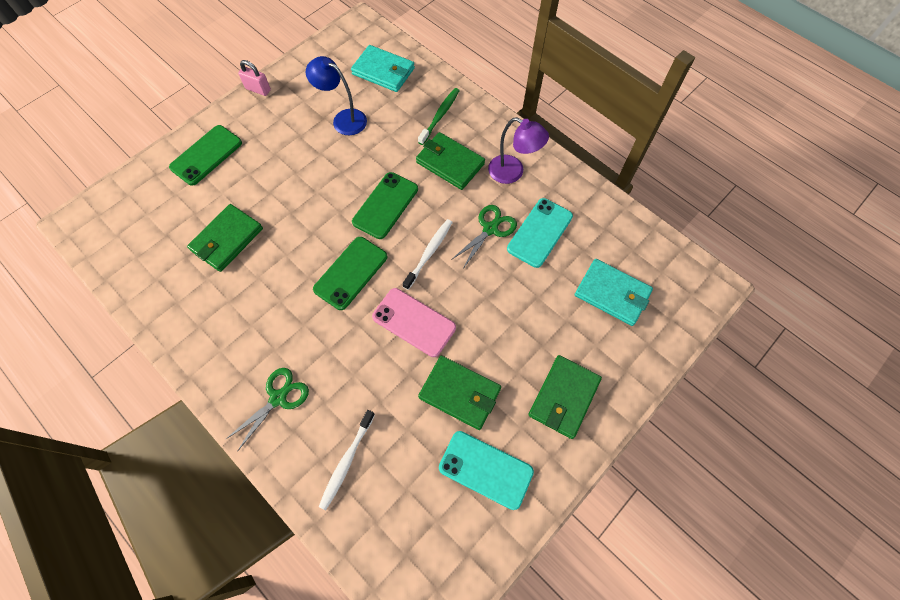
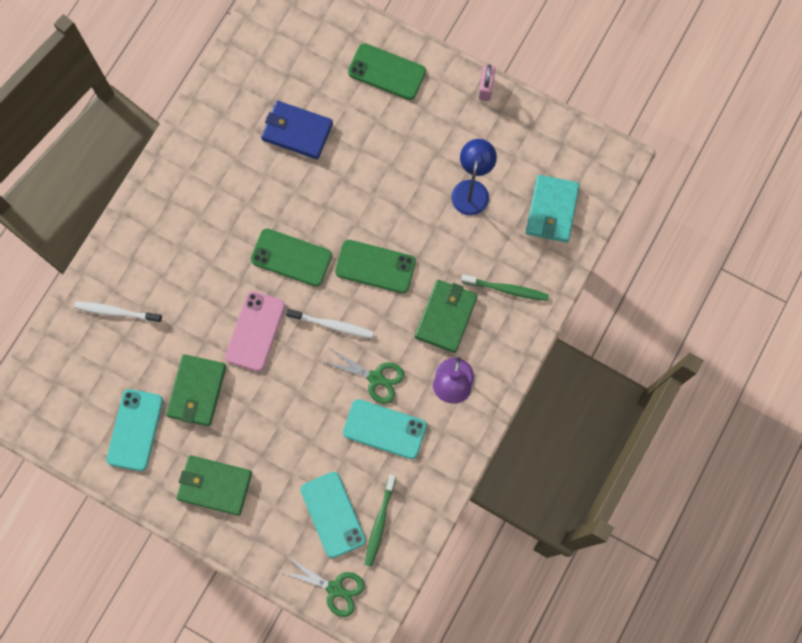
camera: 75 degrees right, 10 degrees up
green wallet [187,204,263,272] -> blue wallet [261,101,333,159]
green scissors [225,368,309,452] -> green scissors moved to [280,557,365,617]
turquoise wallet [575,259,653,326] -> turquoise phone [301,472,366,558]
none -> green toothbrush [365,474,396,567]

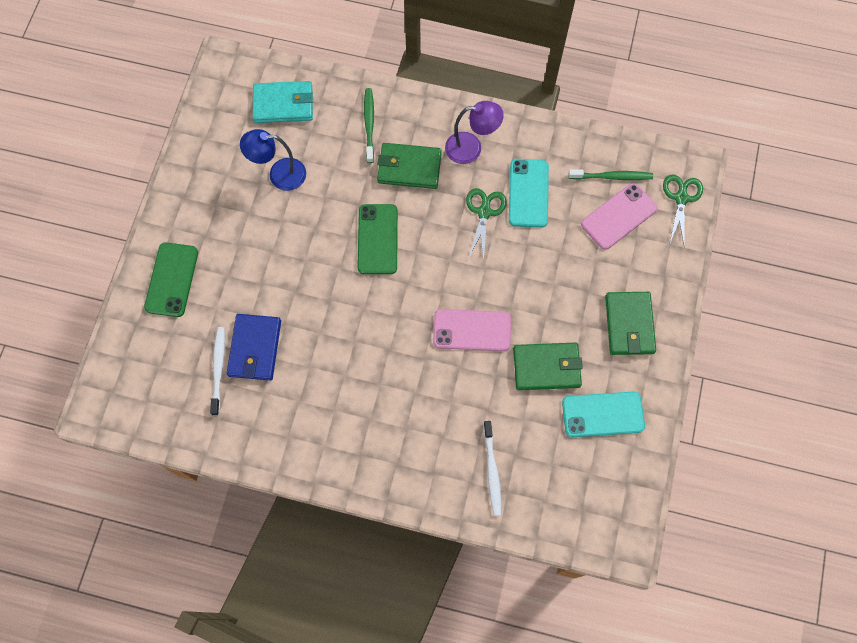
camera: 105 degrees left, 5 degrees down
green phone [251,228,332,287] -> none
white toothbrush [286,309,374,338] -> white toothbrush moved to [210,327,225,415]
turquoise phone [301,472,366,558] -> pink phone [581,183,657,250]
pink padlock [478,65,495,101] -> none

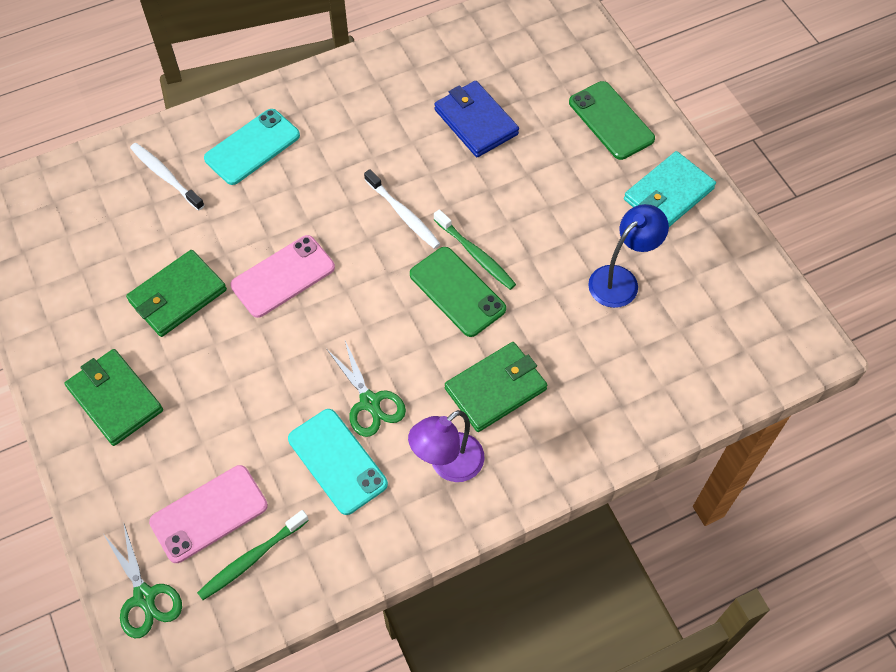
camera: 140 degrees right, 10 degrees down
white toothbrush [210,327,225,415] -> white toothbrush moved to [364,169,440,249]
turquoise wallet [253,81,313,123] -> turquoise wallet moved to [624,151,716,227]
green toothbrush [364,88,374,163] -> green toothbrush moved to [434,209,516,290]
turquoise phone [562,391,645,437] -> turquoise phone moved to [204,109,300,185]
pink phone [581,183,657,250] -> pink phone turned 45 degrees clockwise [149,465,268,563]

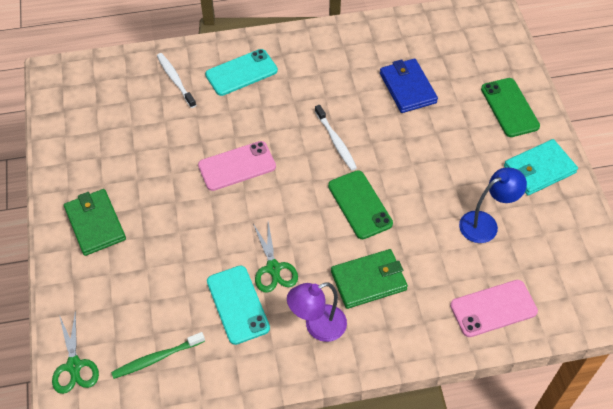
camera: 15 degrees right, 5 degrees down
green wallet [126,250,227,337] -> none
pink phone [149,465,268,563] -> pink phone moved to [450,280,538,337]
green toothbrush [434,209,516,290] -> none

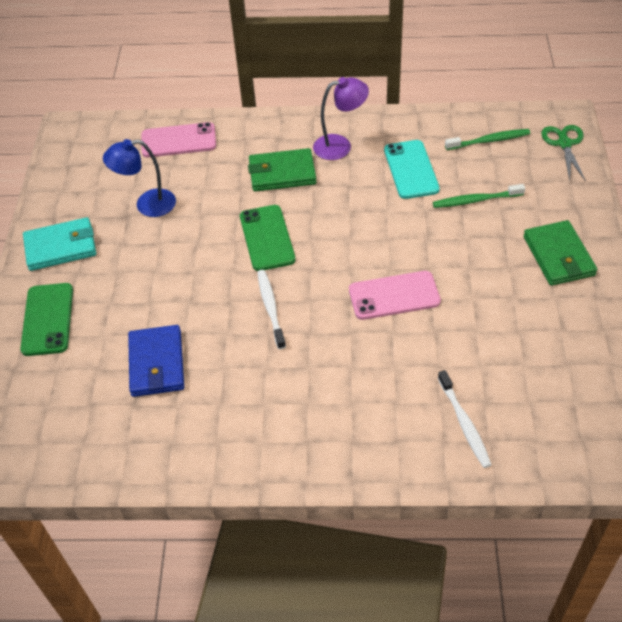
camera: 165 degrees left, 5 degrees down
turquoise phone [205,49,278,96] -> none
green scissors [253,222,298,293] -> none
none -> green toothbrush [433,184,525,208]

